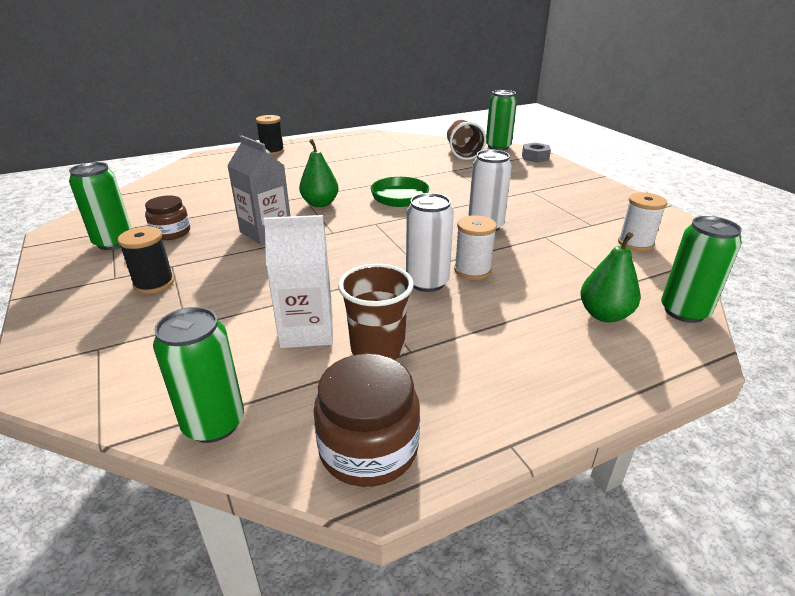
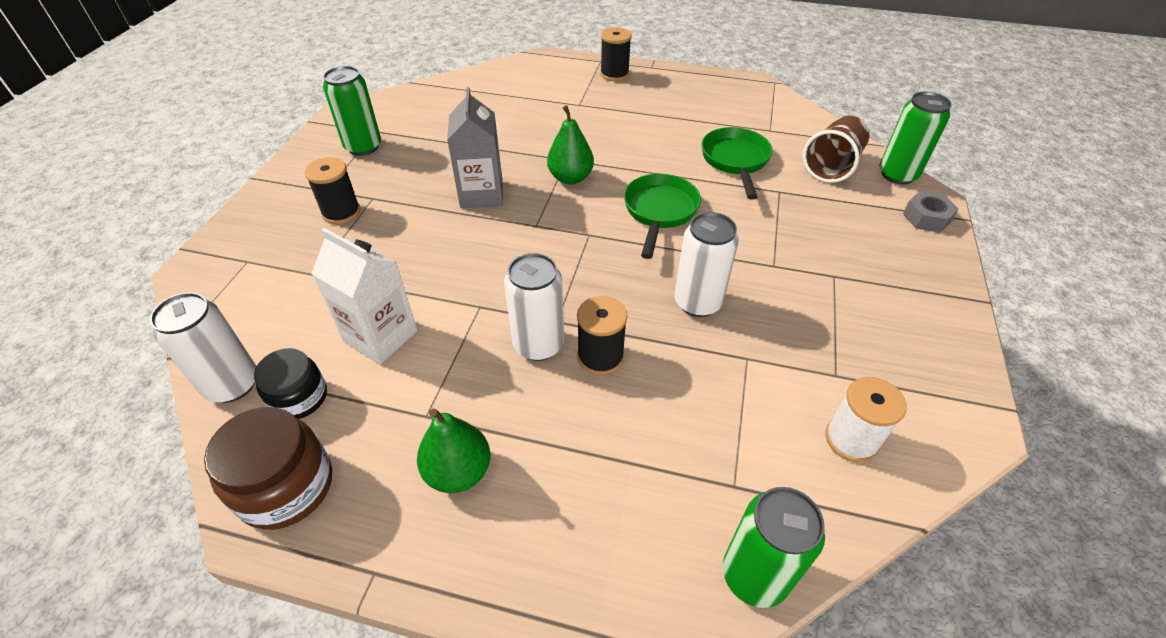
camera: 40 degrees right, 15 degrees up
brown jar [145,196,190,240] -> none
green can [153,307,244,443] -> white can [150,292,256,403]
brown cup [338,264,414,360] -> none
white spool [454,215,497,280] -> black spool [577,296,627,375]
green pear [580,232,641,322] -> green pear moved to [417,409,490,493]
none -> black jar [254,348,327,419]
none -> green pan [701,127,773,199]

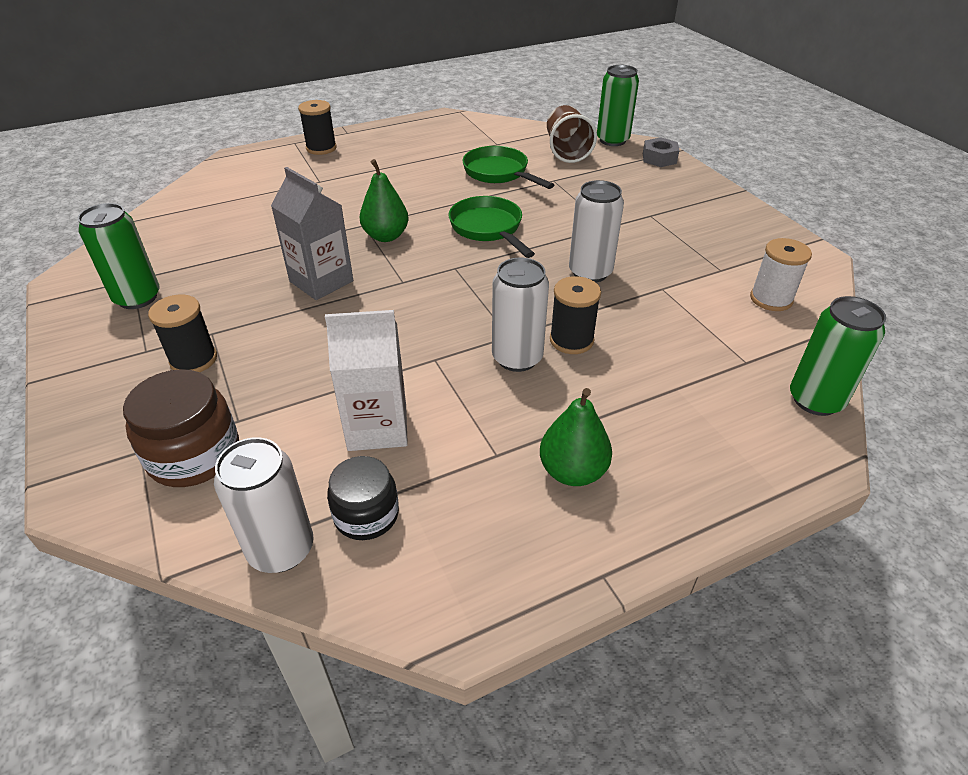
camera: 40 degrees left, 5 degrees down
brown jar [204,407,332,530] -> brown jar moved to [123,369,239,487]

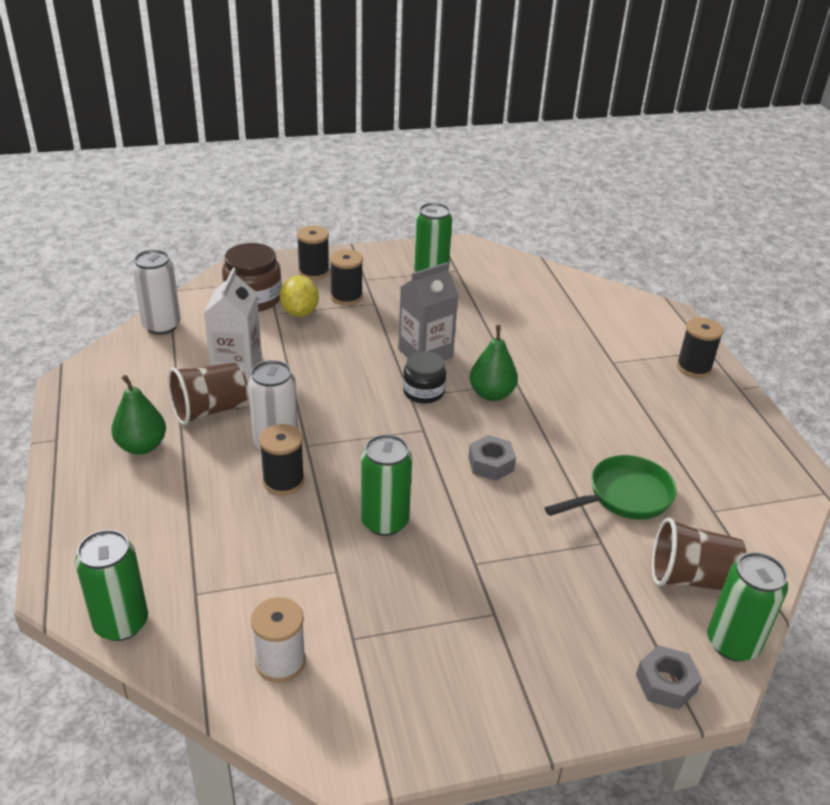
camera: 100 degrees right, 5 degrees down
black jar [327,456,399,540] -> black jar moved to [403,351,446,403]
green pan [449,196,535,258] -> grey nut [468,435,516,481]
white can [569,180,624,282] -> green can [361,434,412,536]
none -> brown cup [168,362,248,425]
none -> yellow lemon [280,275,319,317]
none -> black spool [297,226,330,280]

